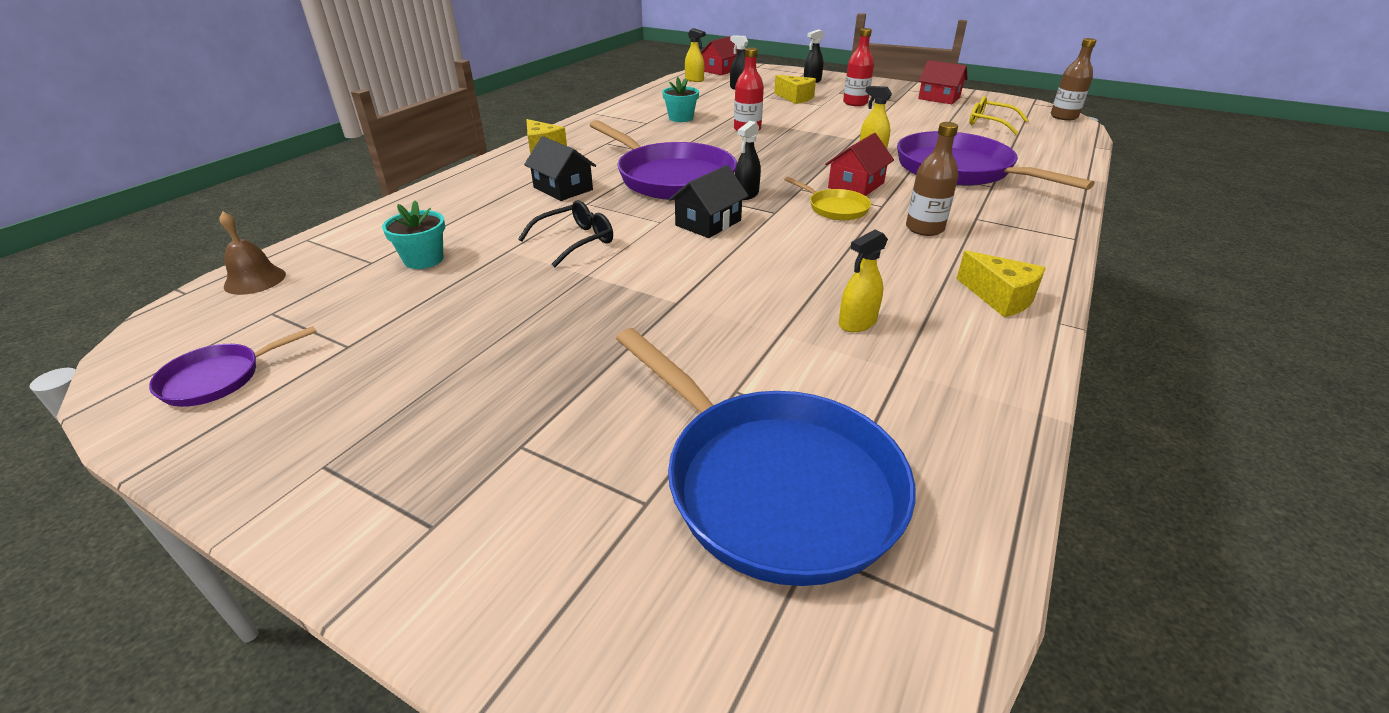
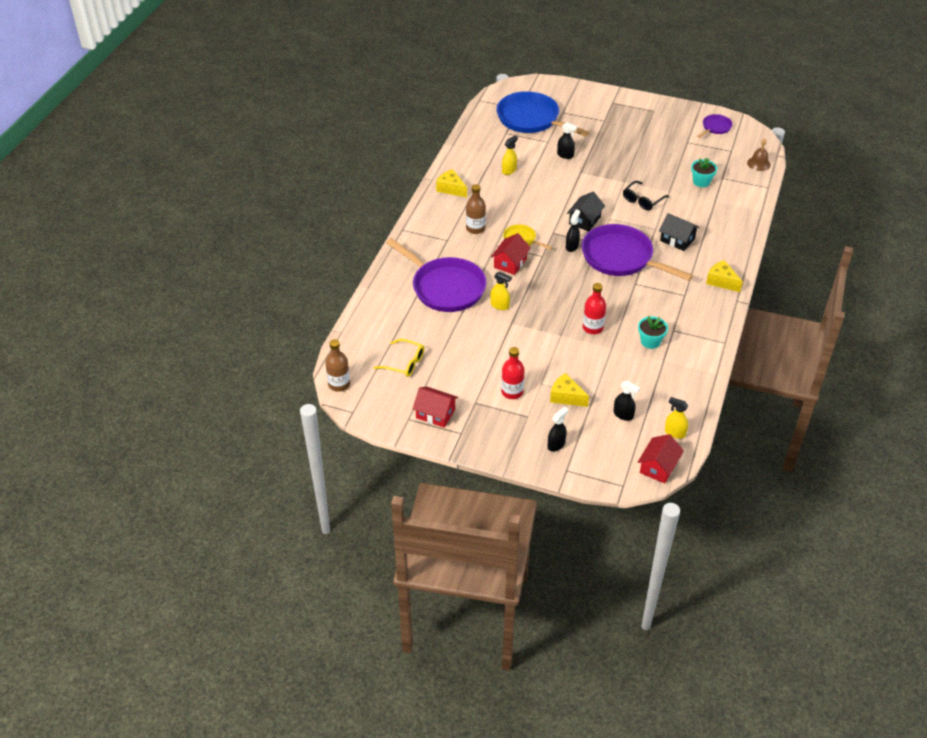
camera: 170 degrees right, 10 degrees up
none -> black spray bottle [557,122,577,159]

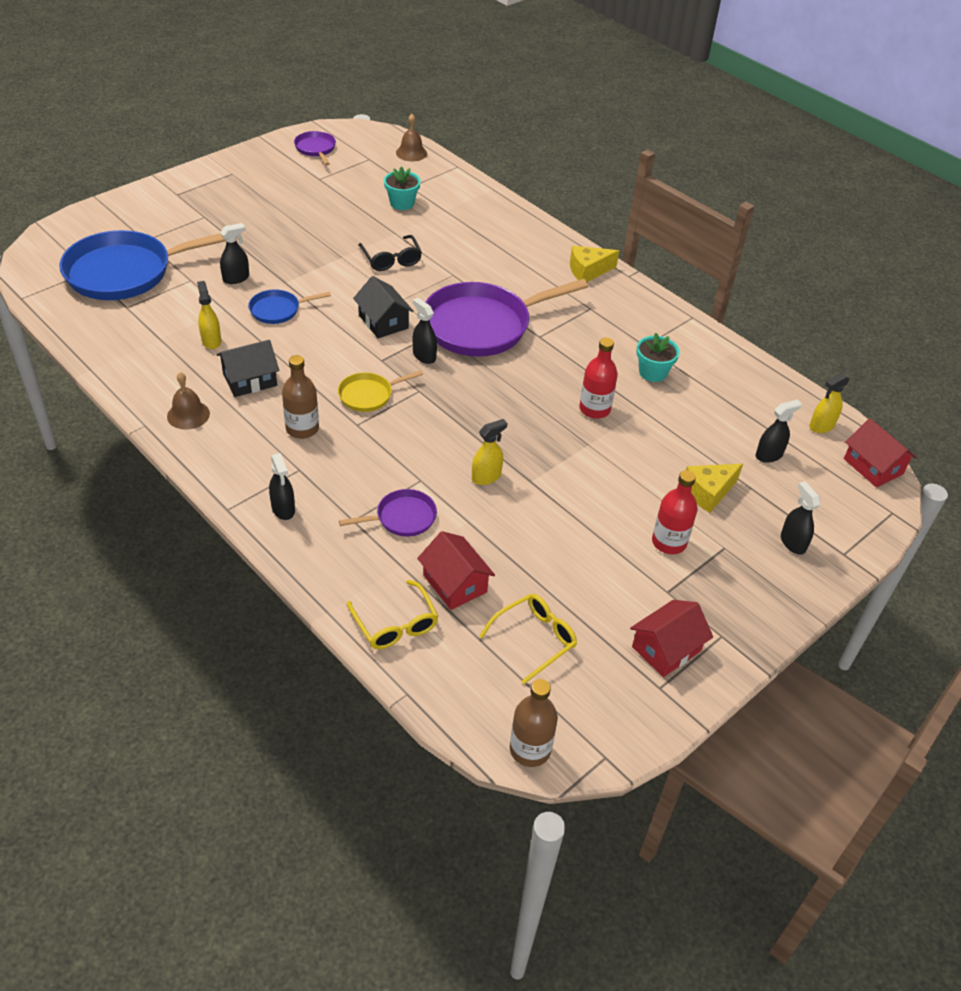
camera: 65 degrees left, 0 degrees up
purple pan [386,238,486,312] -> purple pan [339,489,437,536], size x0.47
yellow cheese [436,169,467,197] -> brown bell [167,372,210,429]
red house [491,233,531,275] -> red house moved to [417,531,495,610]
black house [659,213,700,251] -> black house moved to [217,340,279,397]
none -> blue pan [248,289,331,324]
none -> black spray bottle [269,453,295,520]
none -> yellow glasses [347,580,439,649]

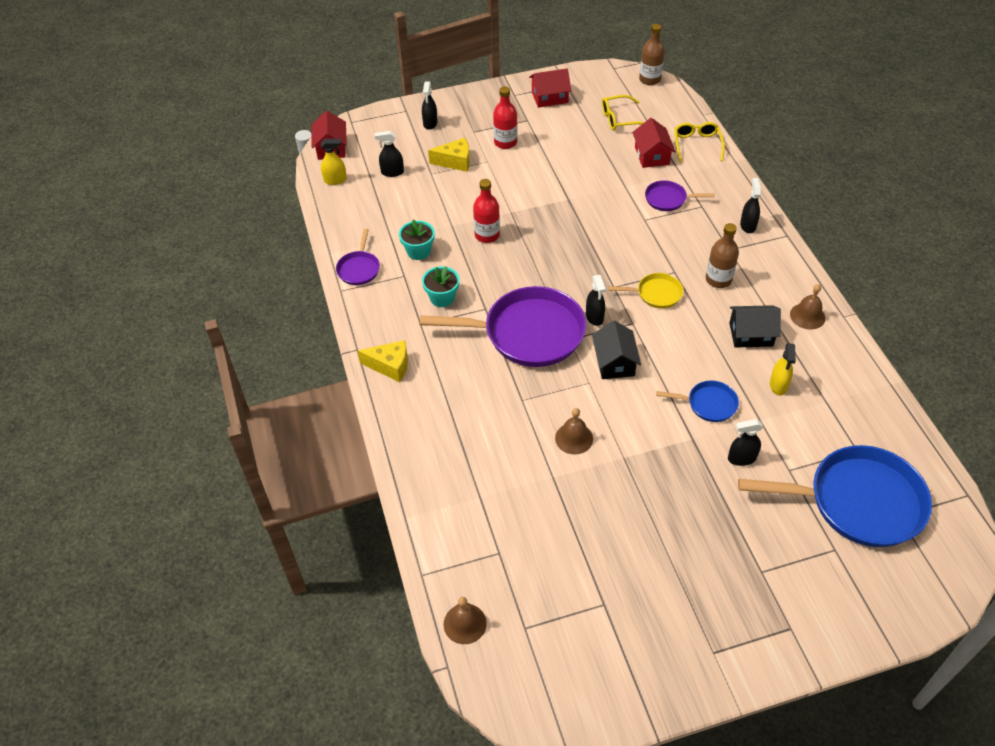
camera: 150 degrees left, 5 degrees up
purple pan [294,131,336,166] -> purple pan moved to [336,228,380,285]
black glasses [358,235,422,271] -> brown bell [555,408,593,455]
turquoise flower pot [384,166,421,210] -> turquoise flower pot moved to [422,266,459,307]
yellow spray bottle [472,419,507,485] -> none

